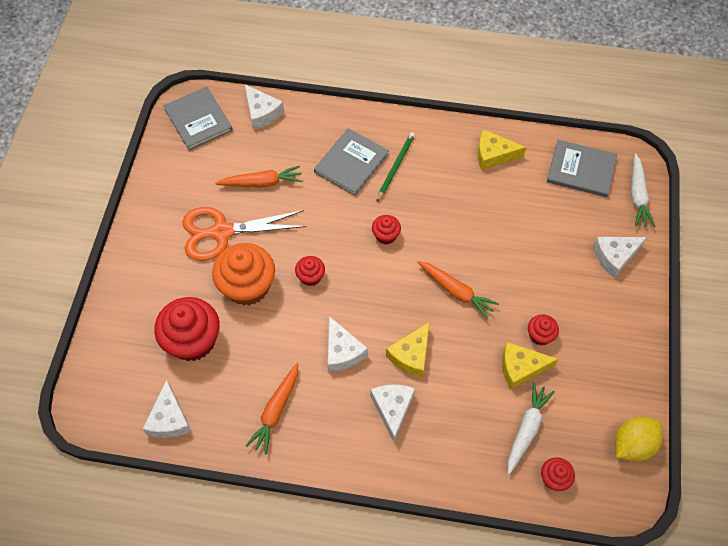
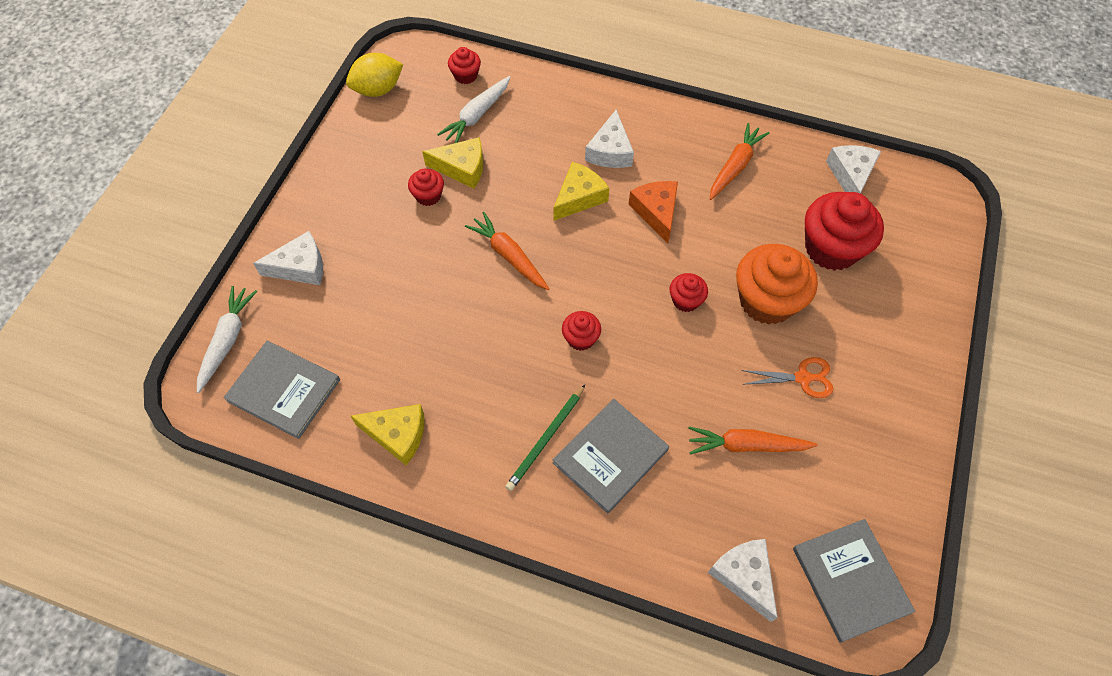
camera: 170 degrees left, 0 degrees up
orange scissors [182,207,307,261] -> orange scissors [741,357,834,398], size x0.53
white cheese [328,316,368,372] -> orange cheese [628,181,678,243]

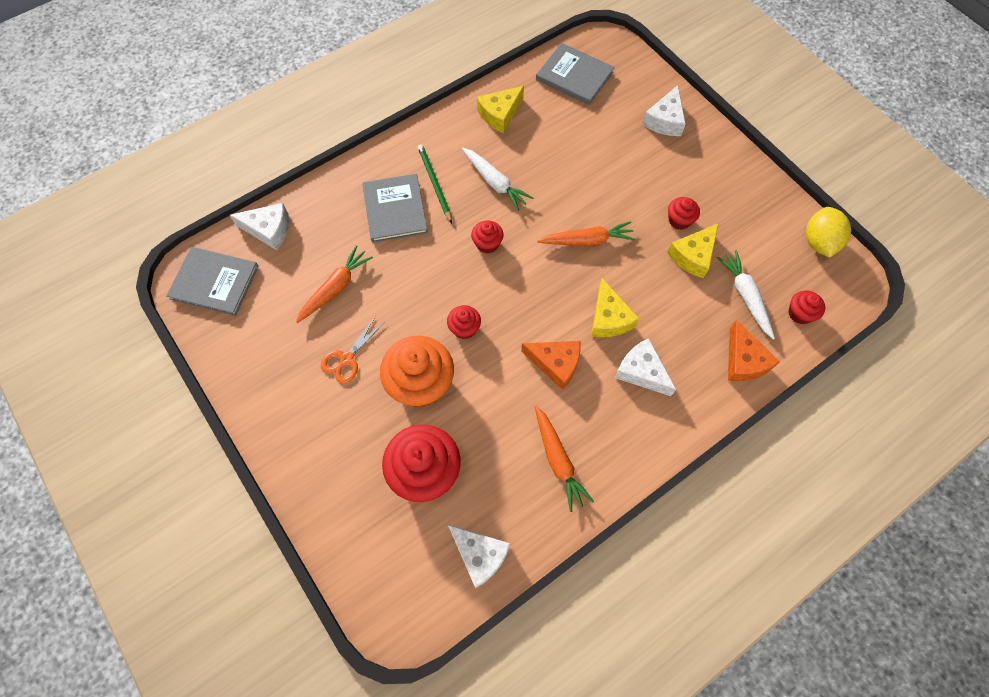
camera: 125 degrees right, 5 degrees up
white carrot [197,286,257,393] -> white carrot moved to [462,148,533,211]
grey book [223,341,340,439] -> grey book turned 60 degrees clockwise [536,43,614,105]
none -> orange cheese [728,320,780,381]

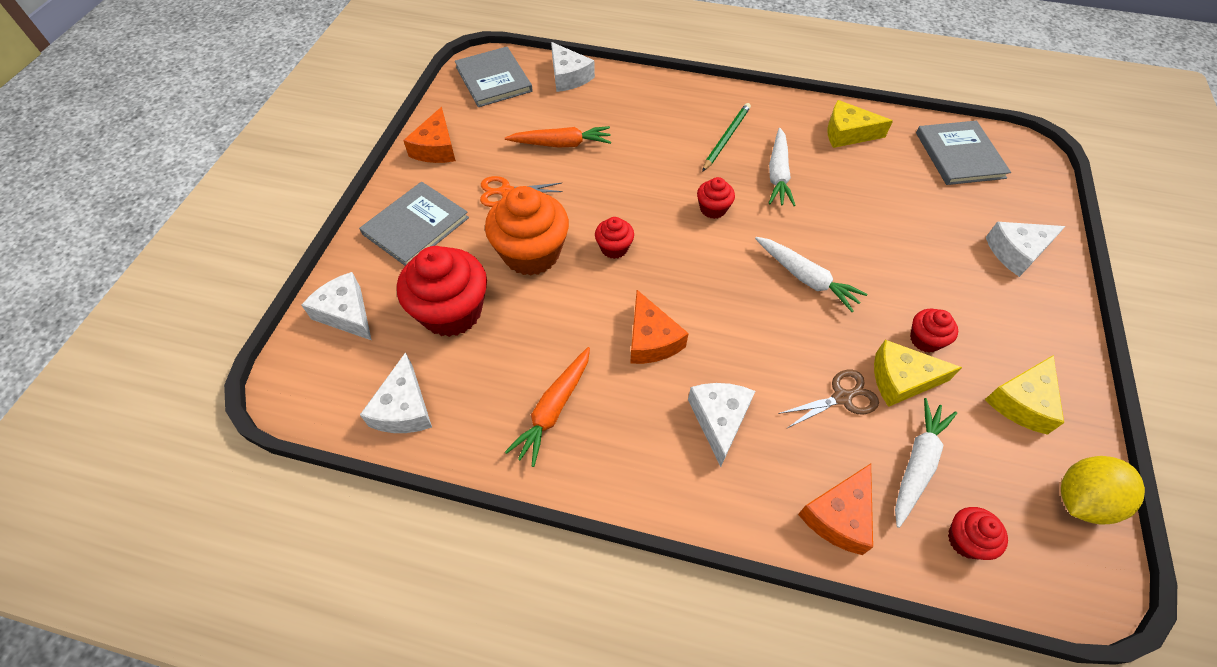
camera: 50 degrees right, 10 degrees down
grey book [363,174,428,243] -> grey book moved to [359,182,469,266]
orange carrot [537,221,636,246] -> white carrot [755,237,868,312]
yellow cheese [591,278,639,337] -> yellow cheese moved to [985,355,1064,435]
none -> white cheese [301,272,372,341]
none -> orange cheese [403,107,456,163]
none -> brown scissors [778,370,879,429]

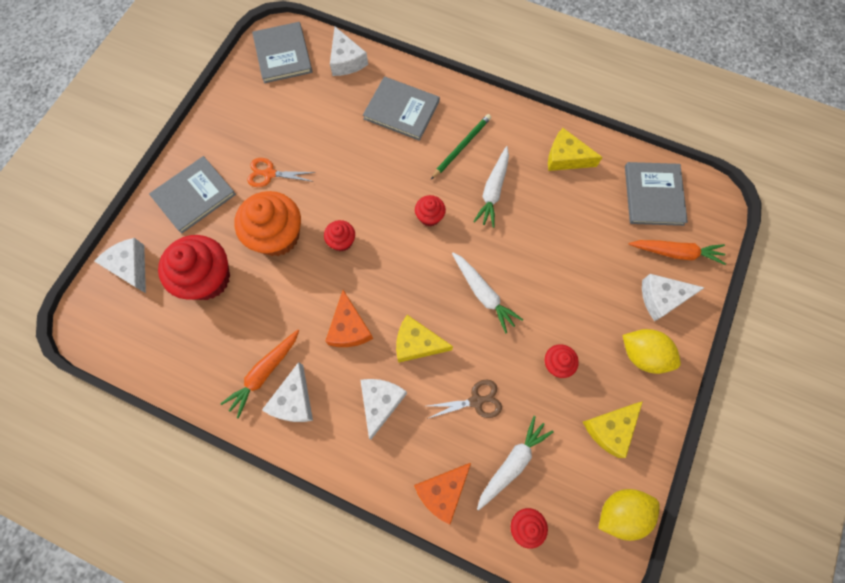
camera: 10 degrees right, 15 degrees up
white cheese [360,352,432,433] -> white cheese moved to [262,362,313,422]
orange cheese [403,107,456,163] -> none
orange carrot [505,126,611,148] -> orange carrot moved to [629,240,726,265]
yellow cheese [874,340,962,407] -> yellow cheese moved to [396,315,453,363]
none -> grey book [363,76,440,141]
none -> yellow lemon [623,329,681,374]

